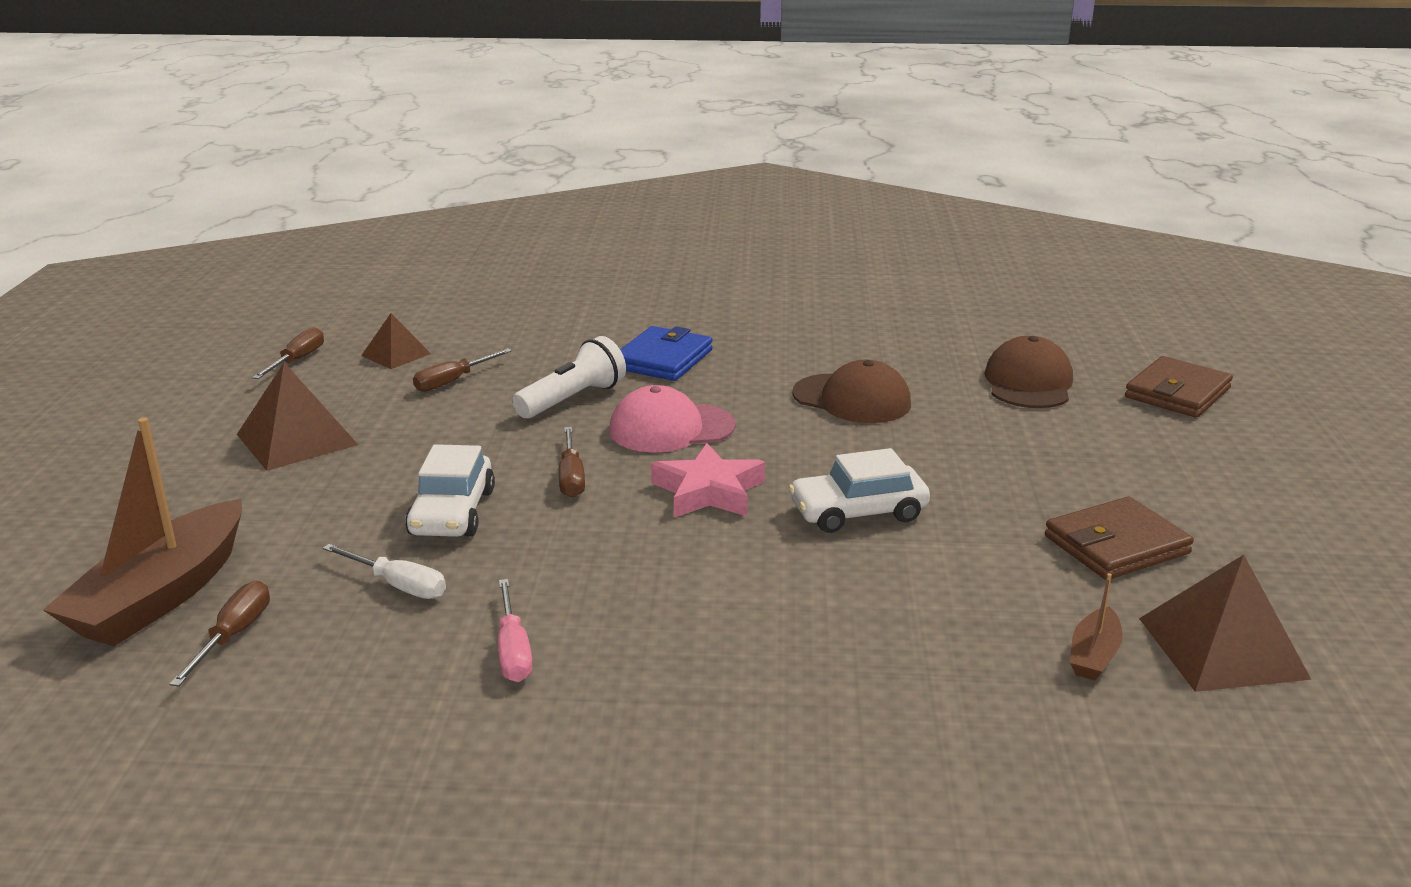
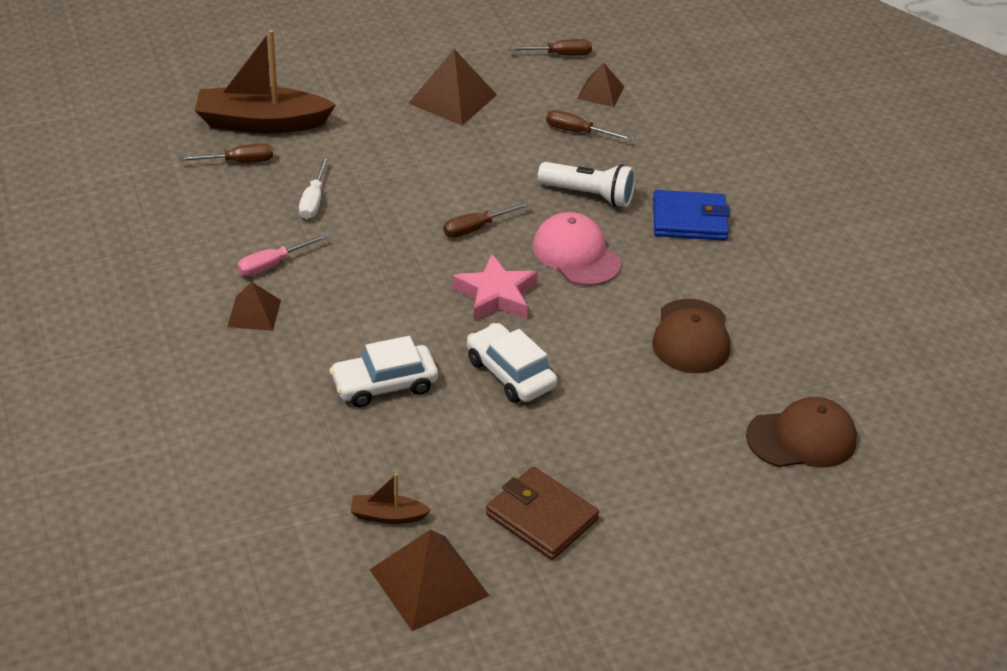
camera: 65 degrees right, 15 degrees up
white car [405,444,495,537] -> white car moved to [329,336,438,407]
brown wallet [1125,356,1233,418] -> none
none -> brown pyramid [227,282,281,331]

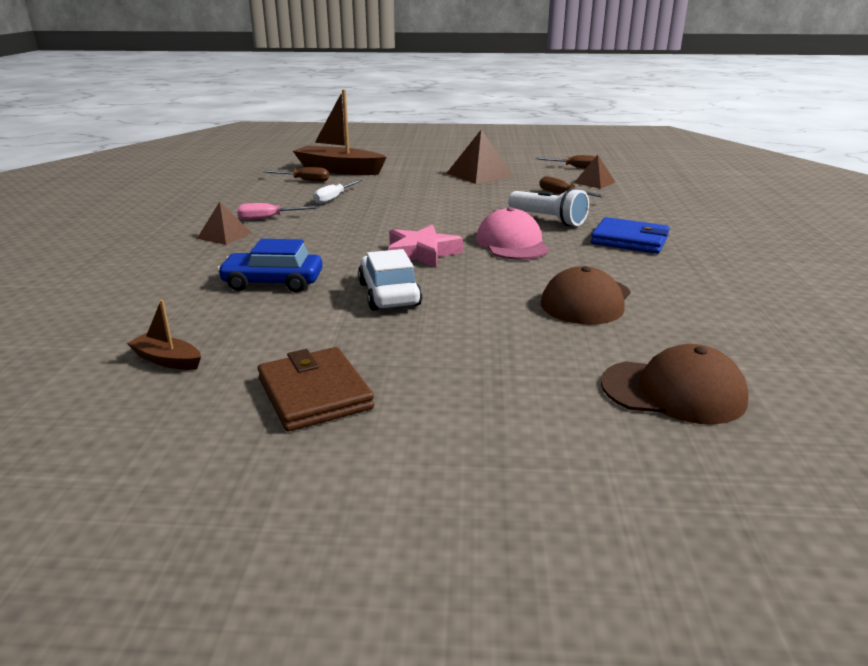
camera: 25 degrees right, 15 degrees down
white car [329,336,438,407] -> blue car [217,239,323,292]
brown pyramid [369,530,489,631] -> none
brown screwdriver [443,202,531,238] -> none

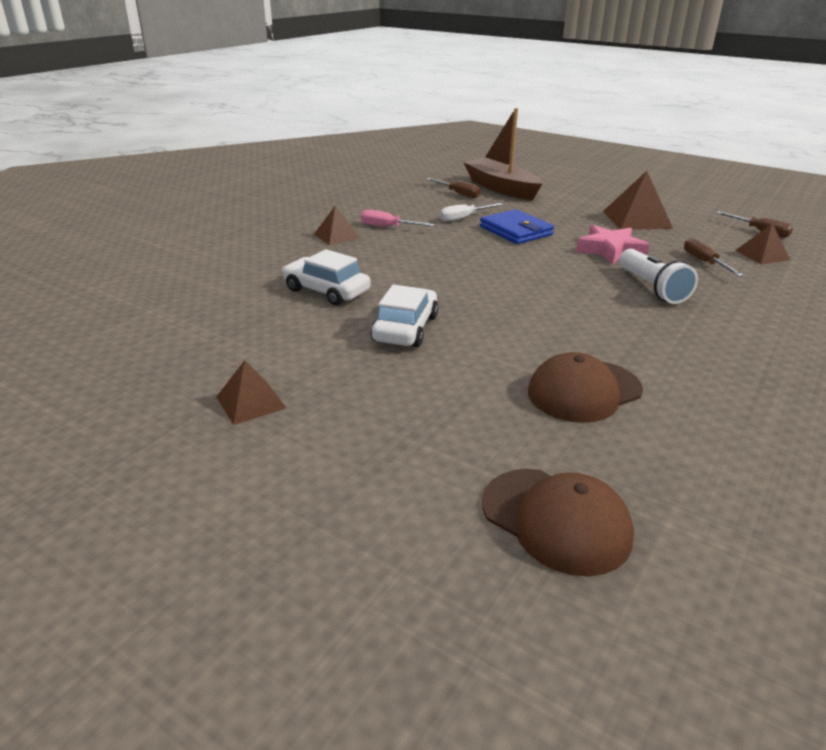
camera: 30 degrees right, 5 degrees up
brown boat [127,300,201,370] -> none
blue car [217,239,323,292] -> white car [282,249,371,306]
brown wallet [257,347,374,431] -> brown pyramid [216,360,286,425]
pink star [388,225,463,268] -> pink star moved to [576,225,650,264]
pink cap [476,207,549,260] -> none
blue wallet [591,217,670,254] -> blue wallet moved to [480,209,554,244]

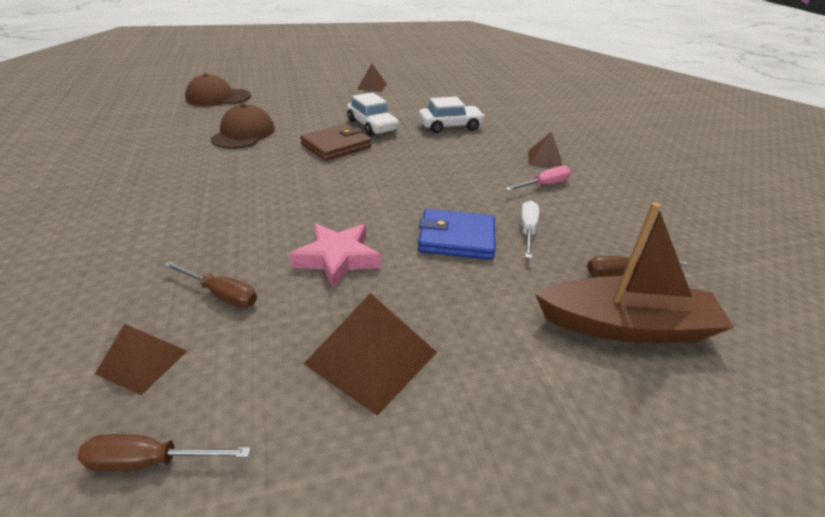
camera: 130 degrees right, 5 degrees up
white flashlight [619,249,698,304] -> none
none -> brown wallet [300,124,371,161]

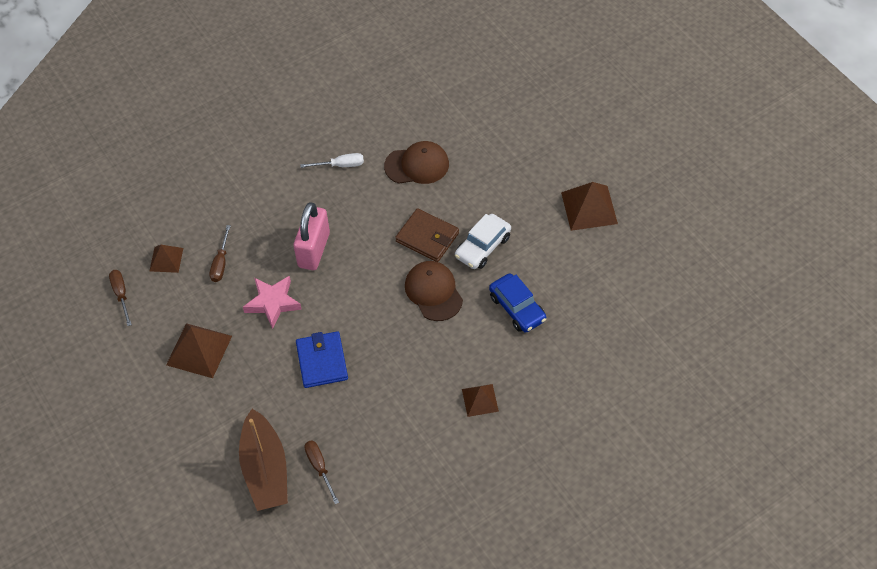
camera: 75 degrees right, 20 degrees up
brown cap [185,74,251,106] -> brown cap moved to [405,261,463,321]
brown pyramid [357,64,387,92] -> brown pyramid [561,182,618,231], size x1.65
white car [419,97,485,133] -> blue car [489,273,546,333]
pink screwdriver [505,166,571,191] -> none
white screwdriver [521,200,539,259] -> white screwdriver moved to [300,153,364,168]
none -> pink padlock [293,202,330,270]

